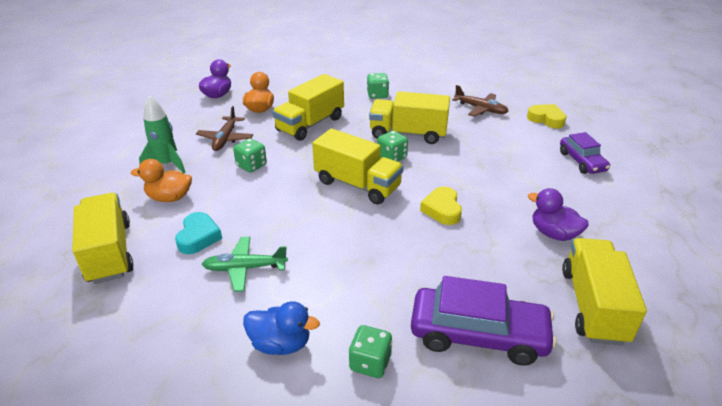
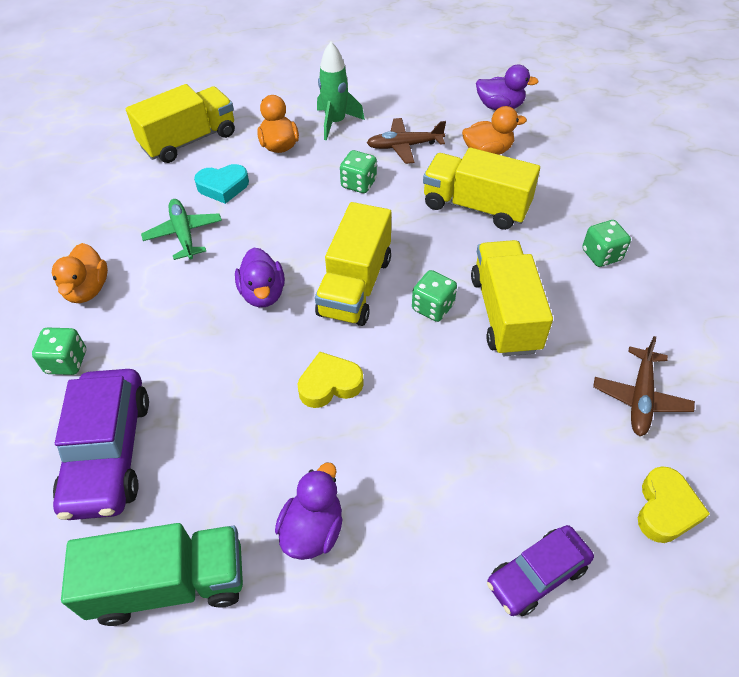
camera: 75 degrees right, 15 degrees up
blue duck [243,301,320,355] -> orange duck [52,243,108,303]
yellow truck [562,238,647,345] -> green truck [61,523,243,626]
none -> purple duck [235,248,285,307]

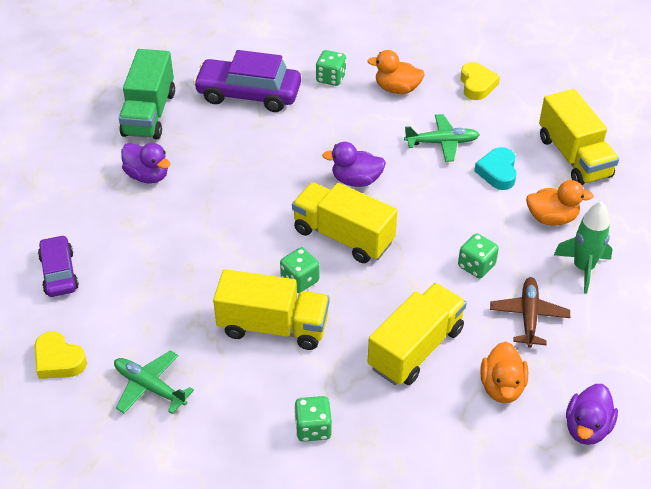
camera: 105 degrees right, 5 degrees down
yellow heart [298,352,364,408] -> yellow heart moved to [460,62,500,100]
brown plane [593,336,695,436] -> green plane [114,350,194,414]

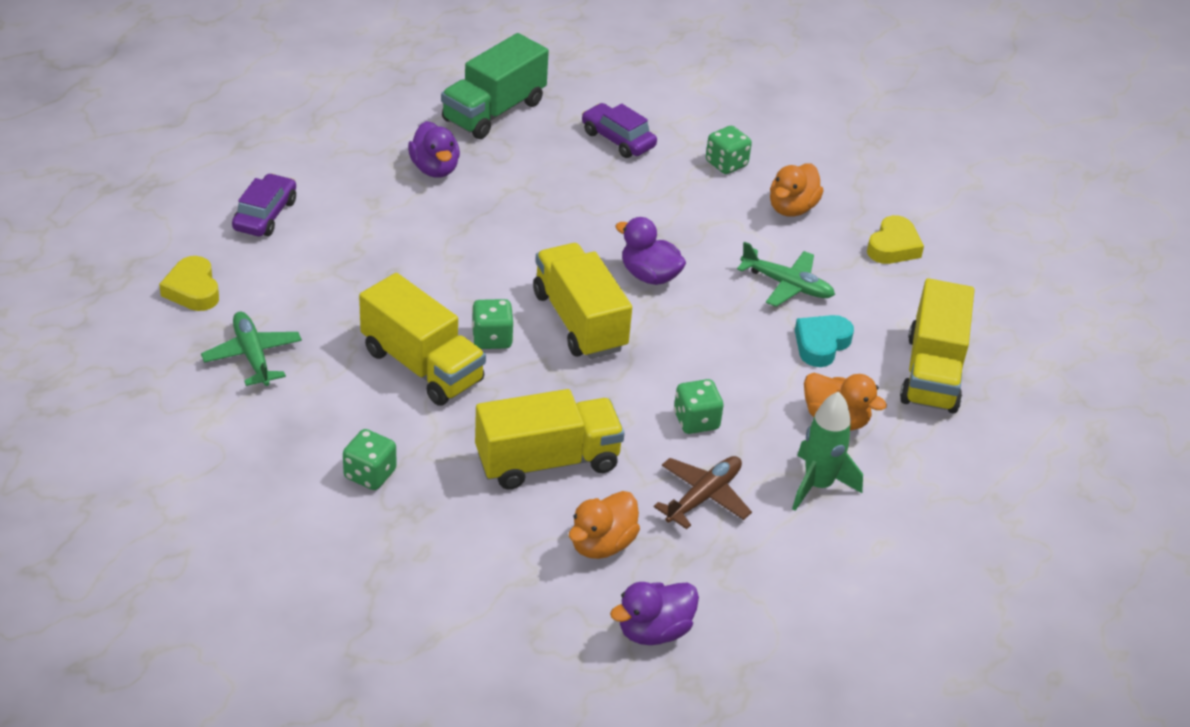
camera: 30 degrees right, 5 degrees down
purple car [193,50,301,112] -> purple car [582,103,657,158], size x0.61
orange duck [367,50,425,94] -> orange duck turned 105 degrees counterclockwise [770,164,824,217]

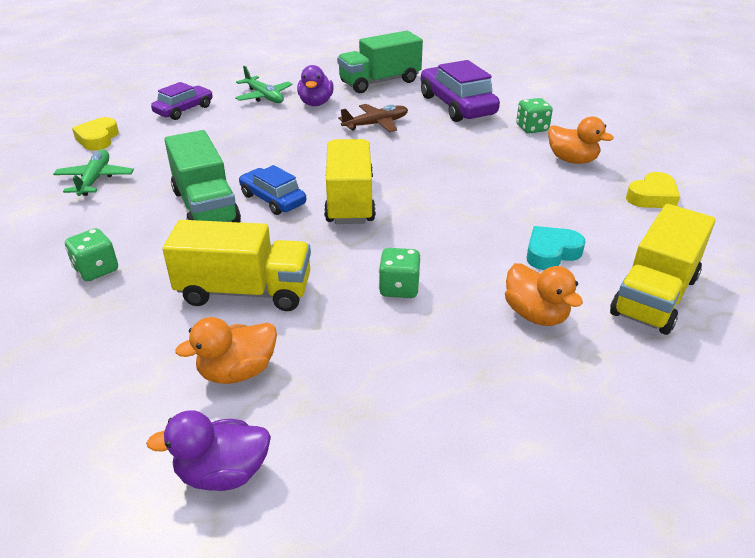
camera: 25 degrees right, 5 degrees down
yellow truck [359,273,486,406] -> green truck [164,130,241,222]
green dice [472,299,513,349] -> blue car [239,165,306,215]
purple car [582,103,657,158] -> purple car [421,60,500,122], size x1.65
purple duck [615,217,686,285] -> none
brown plane [654,456,752,529] -> brown plane moved to [338,104,408,132]
green plane [737,242,835,307] -> green plane moved to [235,66,293,103]
orange duck [770,164,824,217] -> orange duck turned 105 degrees counterclockwise [548,116,614,164]
green rocket [792,391,863,511] -> none

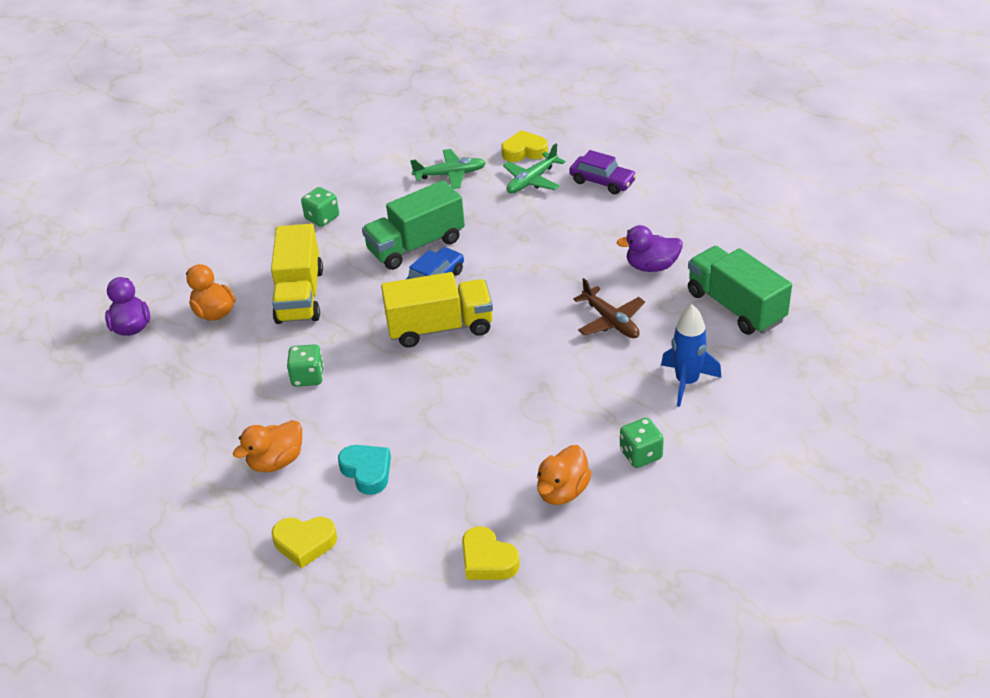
camera: 85 degrees right, 5 degrees up
green plane [235,66,293,103] -> green plane moved to [503,143,566,193]
purple car [421,60,500,122] -> blue rocket [661,304,722,407]
yellow truck [610,204,716,335] -> yellow heart [272,517,337,568]

